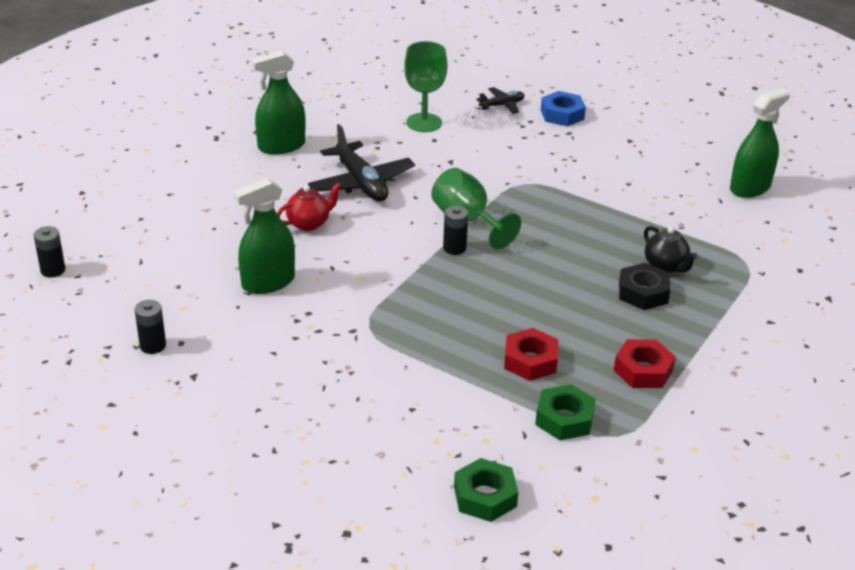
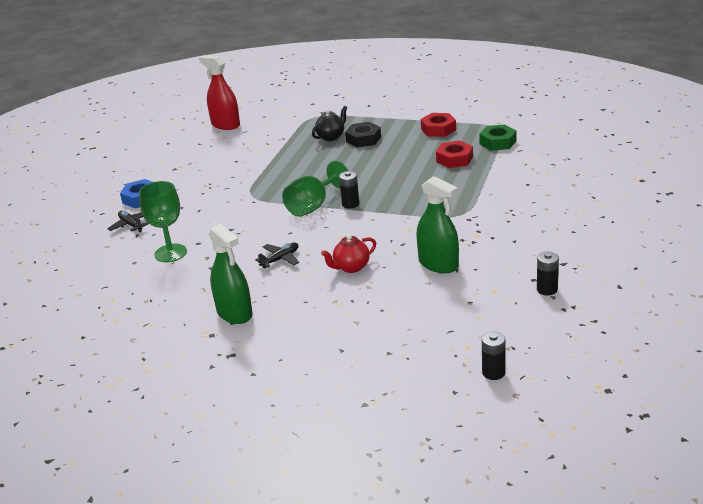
camera: 100 degrees left, 5 degrees down
red teapot [276,183,341,231] -> red teapot turned 75 degrees counterclockwise [321,234,376,273]
black plane [308,124,415,201] -> black plane [255,242,299,269], size x0.53
green nut [454,458,518,522] -> none
green spray bottle [730,88,790,198] -> red spray bottle [199,55,240,130]

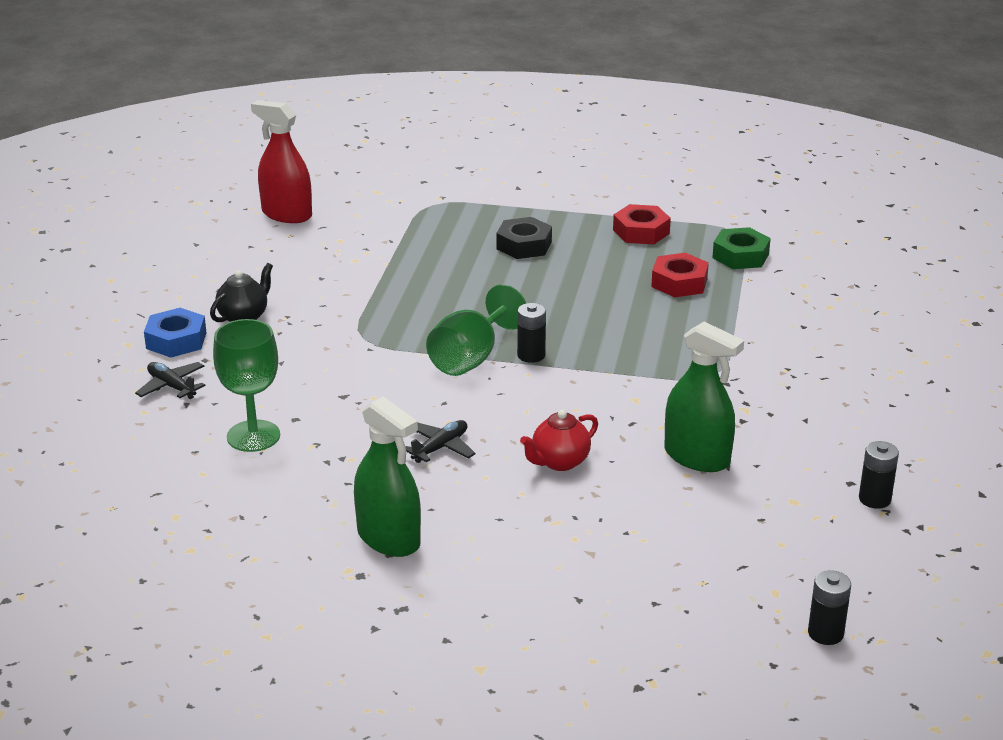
camera: 10 degrees left, 0 degrees up
black teapot [312,106,347,141] -> black teapot moved to [210,263,273,322]

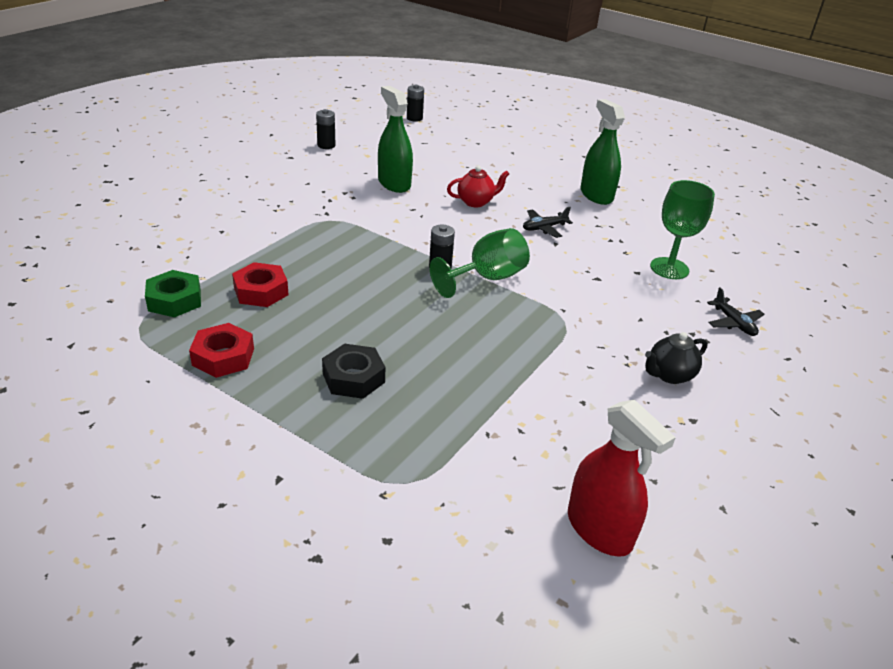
camera: 160 degrees left, 5 degrees up
blue nut [144,308,206,358] -> none

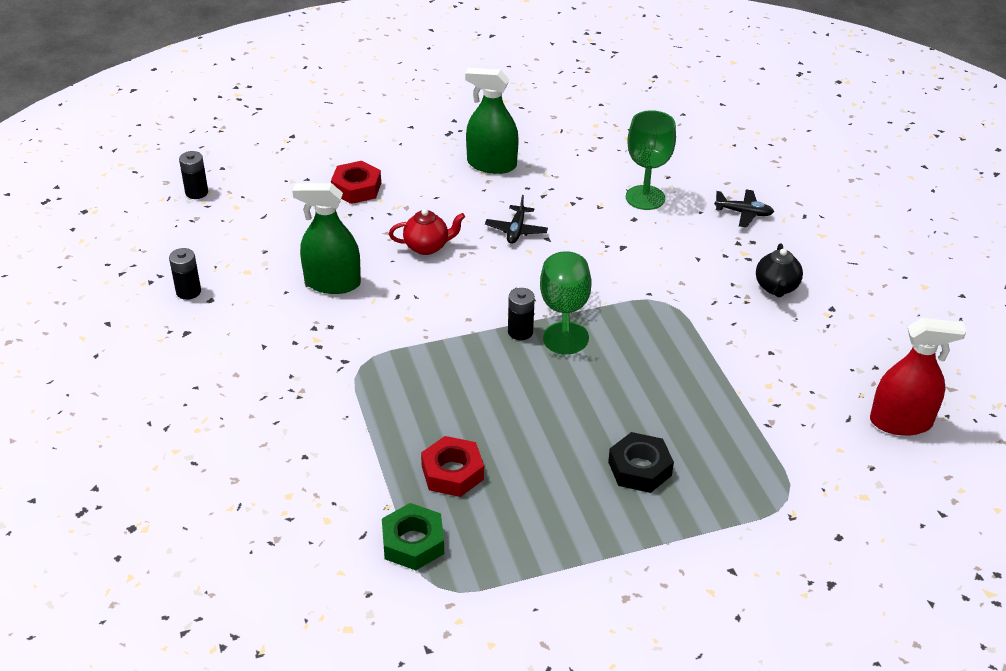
camera: 50 degrees left, 5 degrees up
red nut [189,323,254,378] -> red nut moved to [331,161,381,204]
red teapot [447,166,509,207] -> red teapot turned 60 degrees clockwise [389,209,465,255]

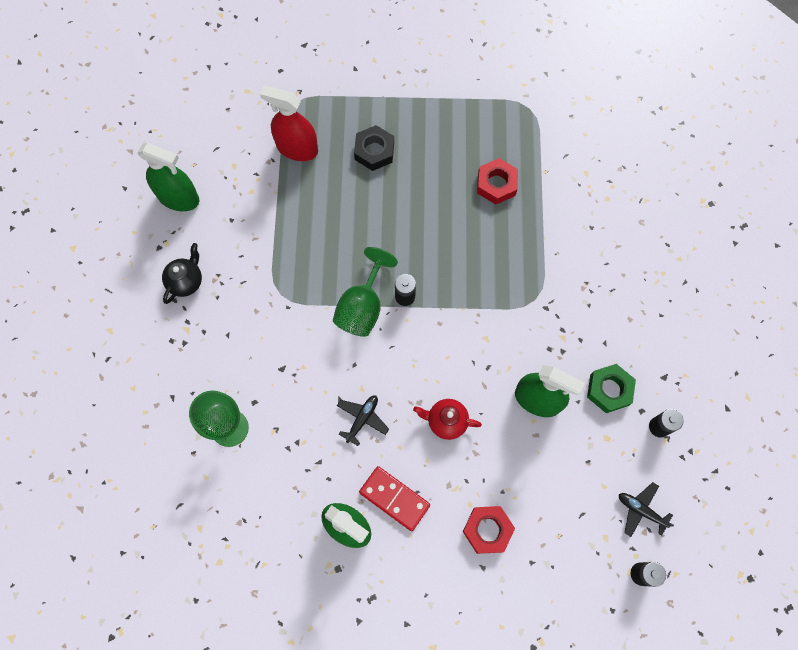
camera: 160 degrees left, 30 degrees up
green nut [382,503,444,570] -> green nut moved to [587,364,636,413]
black plane [715,189,774,228] -> black plane moved to [619,482,674,537]
red spray bottle [870,318,966,436] -> red spray bottle moved to [260,86,318,161]
none -> green spray bottle [138,142,199,211]
none -> red domino [359,466,430,531]

